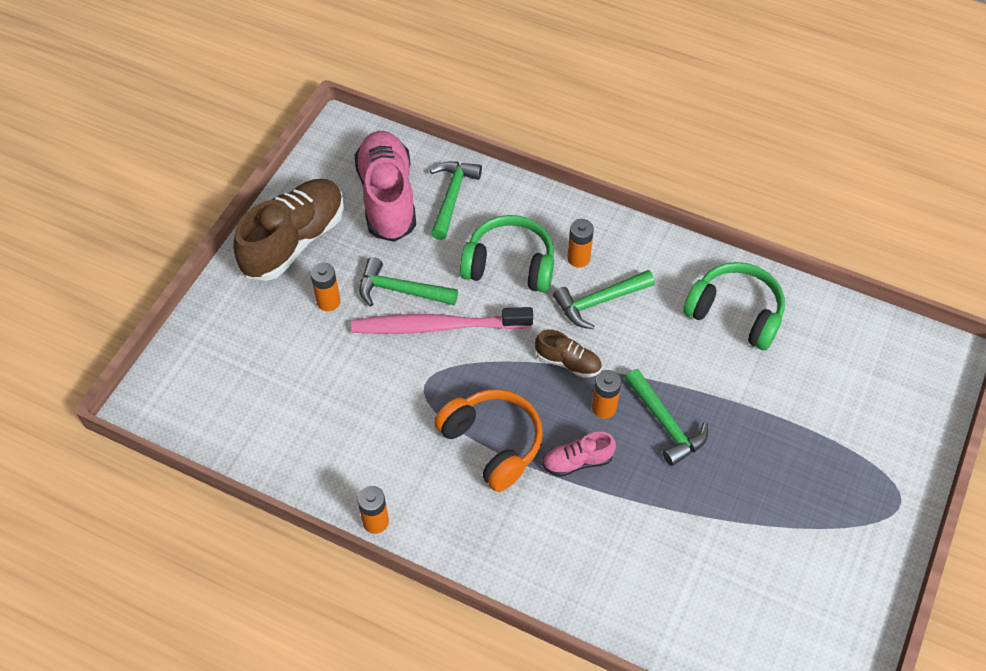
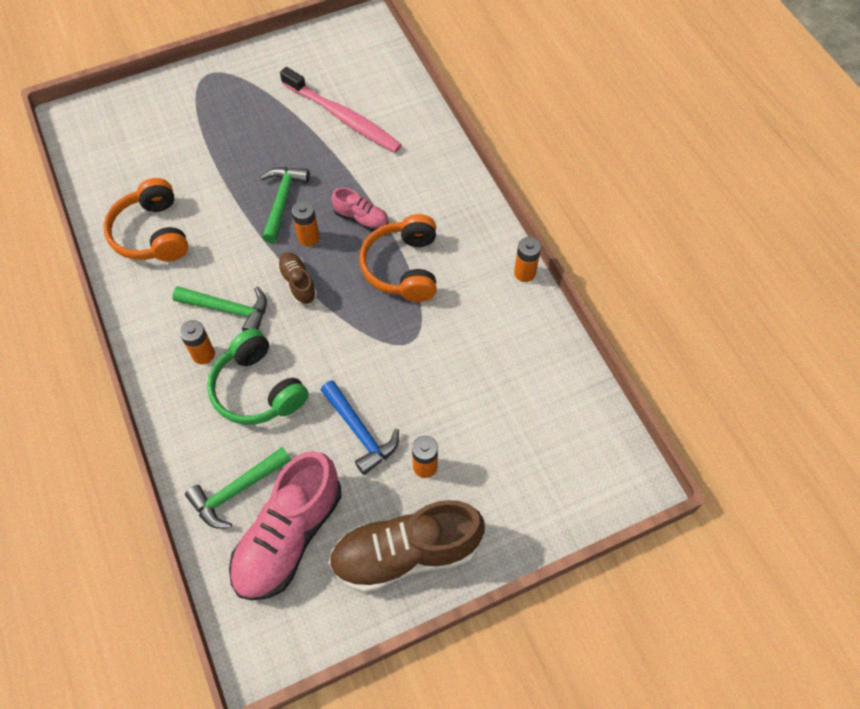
camera: 140 degrees left, 5 degrees up
pink toothbrush [351,307,533,334] -> pink toothbrush moved to [280,67,402,153]
green hammer [359,257,458,307] -> blue hammer [321,380,399,475]
green headphones [683,262,785,350] -> orange headphones [104,178,188,261]

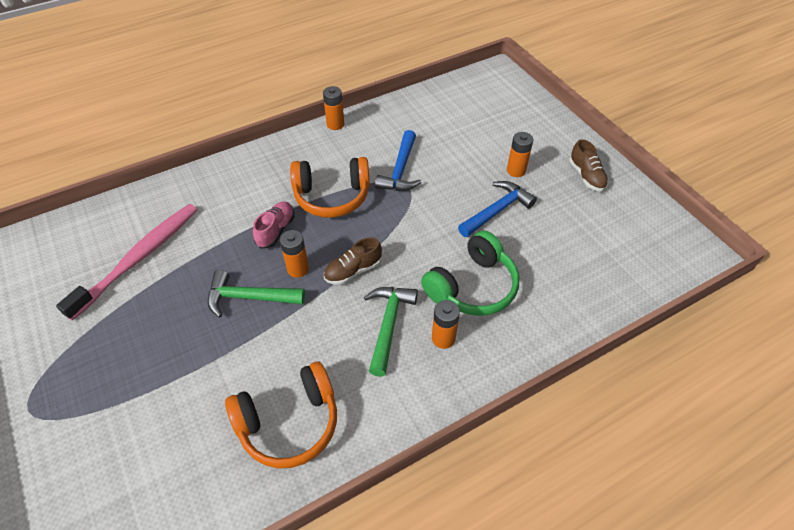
camera: 95 degrees left, 10 degrees down
green hammer [185,447,291,529] -> none
pink shoe [229,451,341,601] -> none
brown shoe [329,500,485,593] -> brown shoe [569,139,608,191], size x0.48
none -> blue hammer [375,130,422,191]

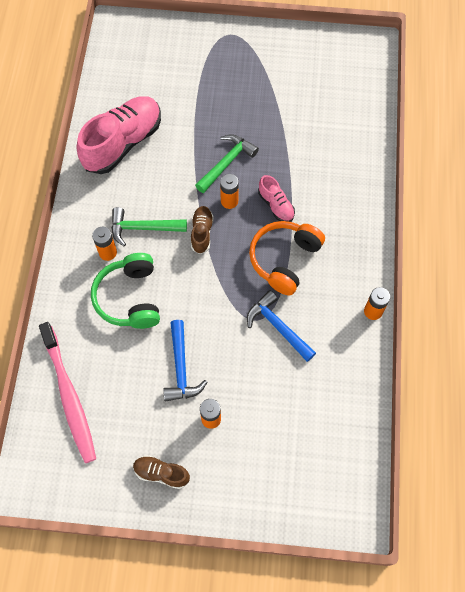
camera: 125 degrees right, 15 degrees up
pink toothbrush [56,204,197,320] -> pink toothbrush moved to [39,322,96,463]
orange headphones [225,361,337,469] -> pink shoe [77,96,161,174]
green hammer [364,287,418,377] -> green hammer turned 135 degrees clockwise [111,207,187,246]

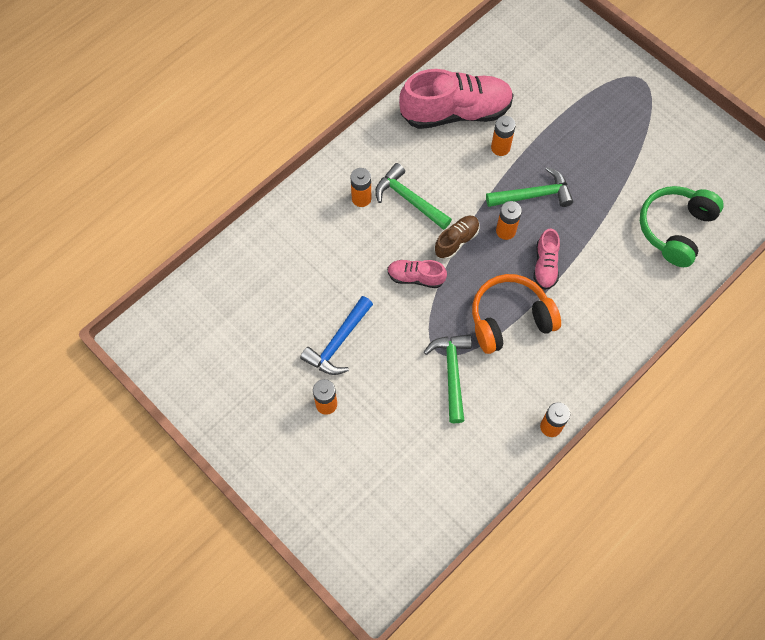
camera: 40 degrees right, 0 degrees up
pink toothbrush [39,322,96,463] -> none
green headphones [91,253,160,329] -> green headphones moved to [640,186,724,267]
brown shoe [133,455,190,489] -> none
blue hammer [247,290,316,362] -> green hammer [424,334,472,423]
none -> pink shoe [387,260,447,288]
none -> orange battery [491,116,516,156]

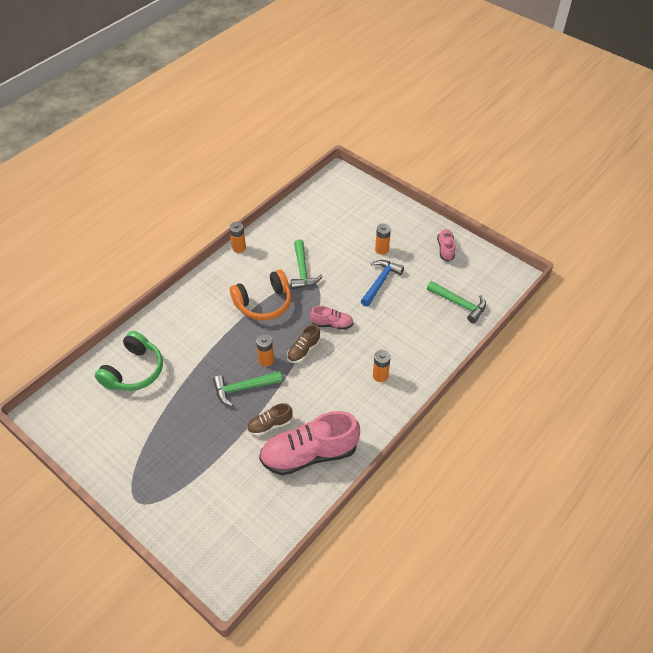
camera: 175 degrees right, 15 degrees down
green hammer [375,163,452,230] -> green hammer moved to [427,281,486,323]
orange battery [491,116,516,156] -> brown shoe [247,403,293,436]
pink shoe [534,228,560,290] -> pink shoe moved to [437,229,455,261]

